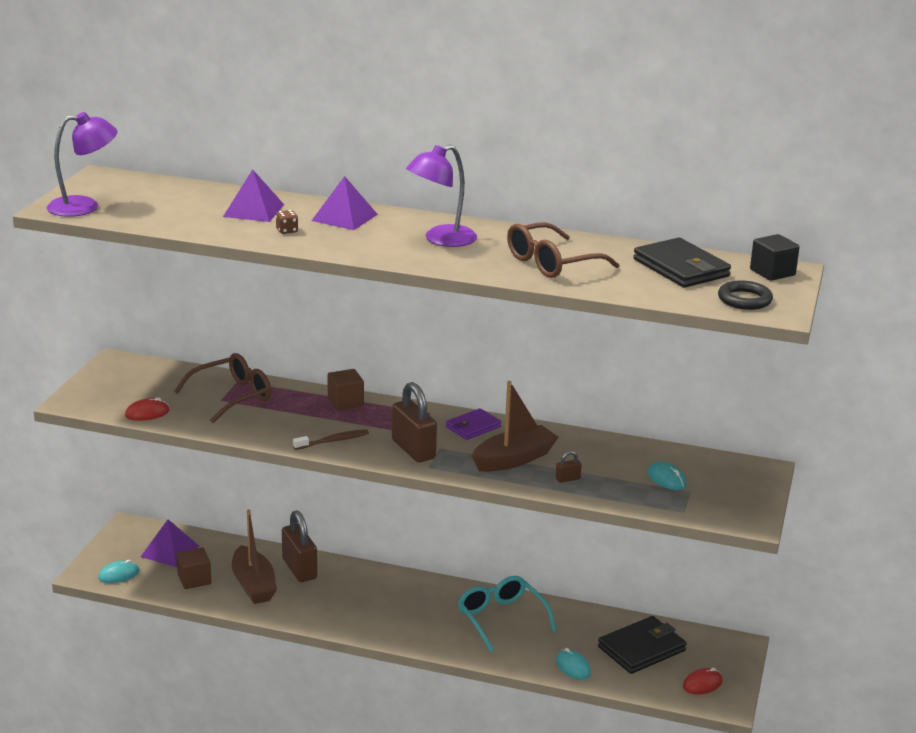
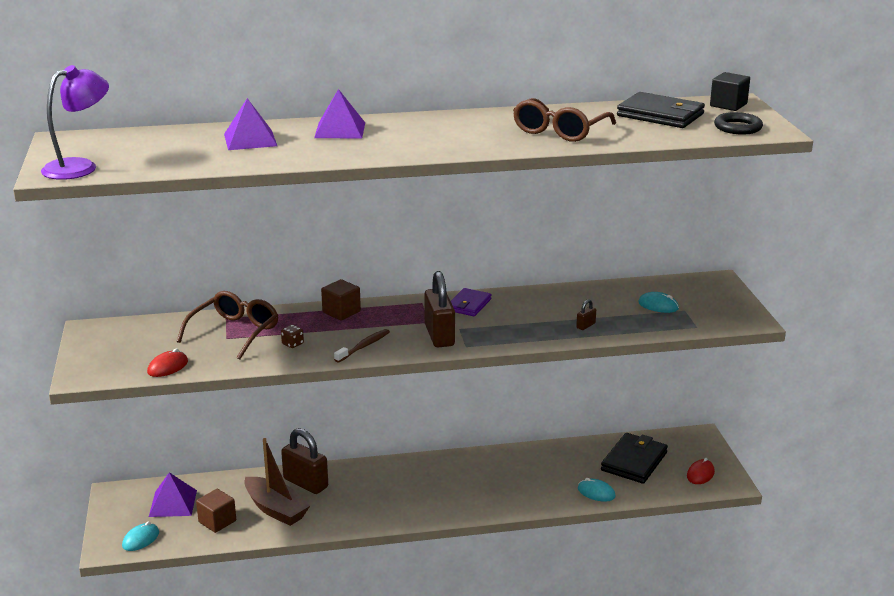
camera: 25 degrees left, 0 degrees up
brown dice [276,210,298,234] -> brown dice moved to [281,325,304,348]
brown padlock [392,382,437,463] -> brown padlock turned 45 degrees clockwise [424,271,455,347]
purple lamp [406,145,477,247] -> none
turquoise glasses [458,576,557,652] -> none
brown boat [472,381,559,472] -> none

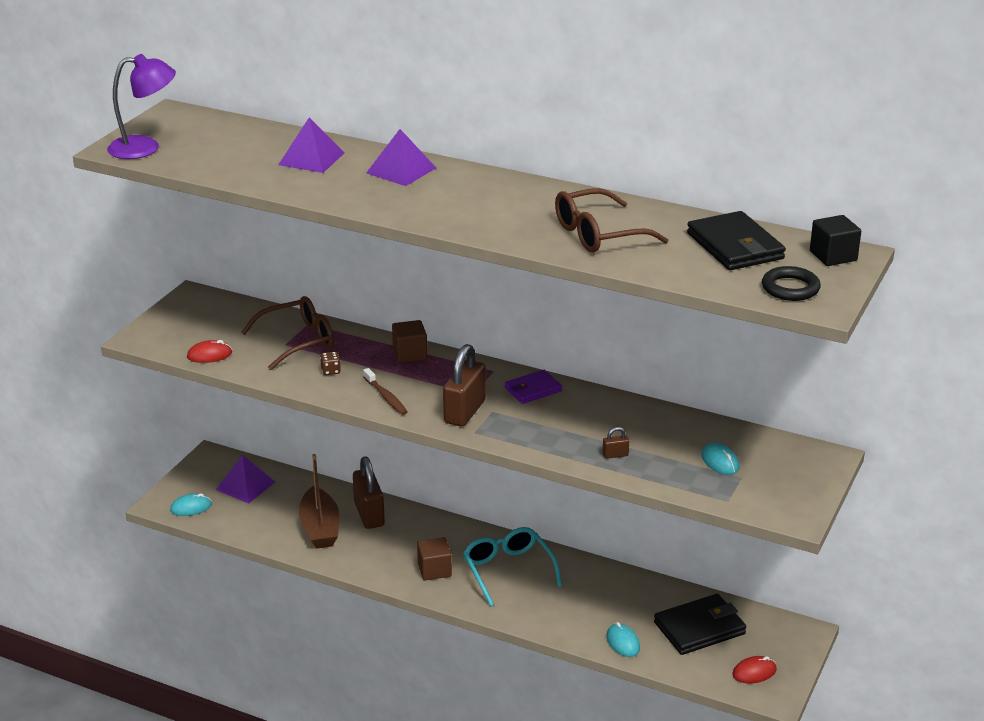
camera: 35 degrees right, 5 degrees up
brown cube [196,489,236,533] -> brown cube moved to [417,537,452,581]
brown toothbrush [334,329,390,363] -> brown toothbrush turned 75 degrees clockwise [363,368,408,415]
none -> turquoise glasses [463,527,562,606]

